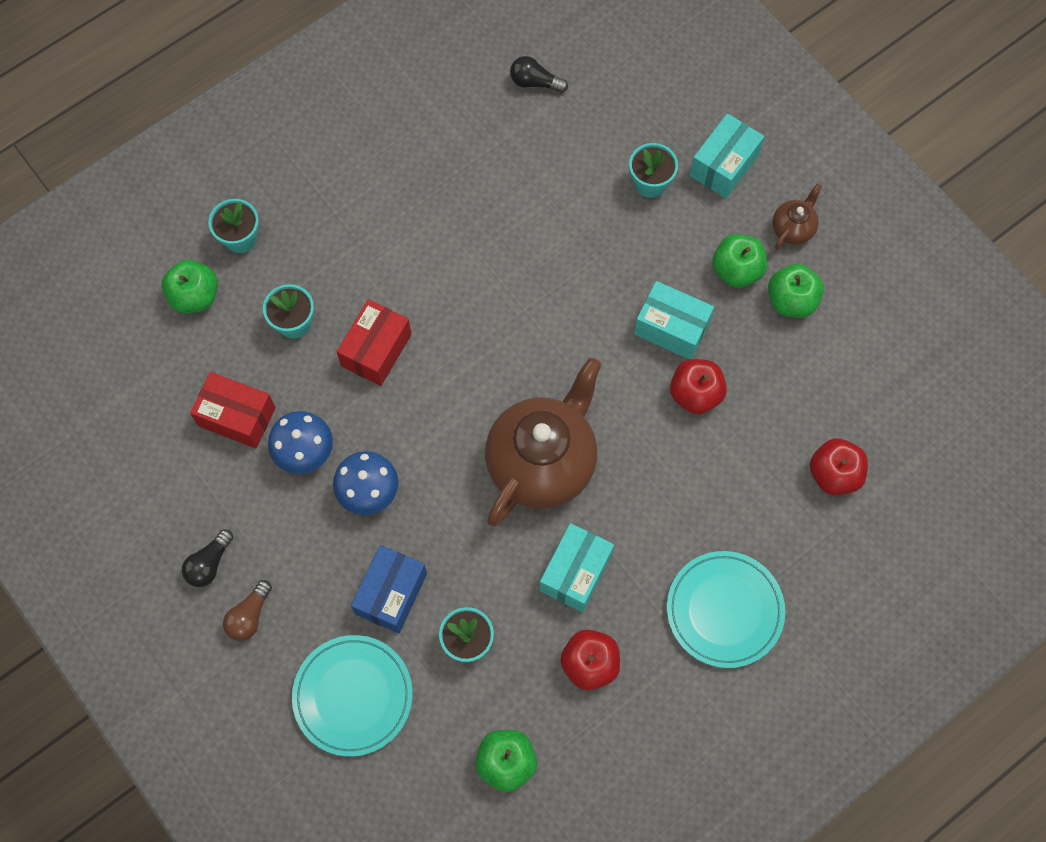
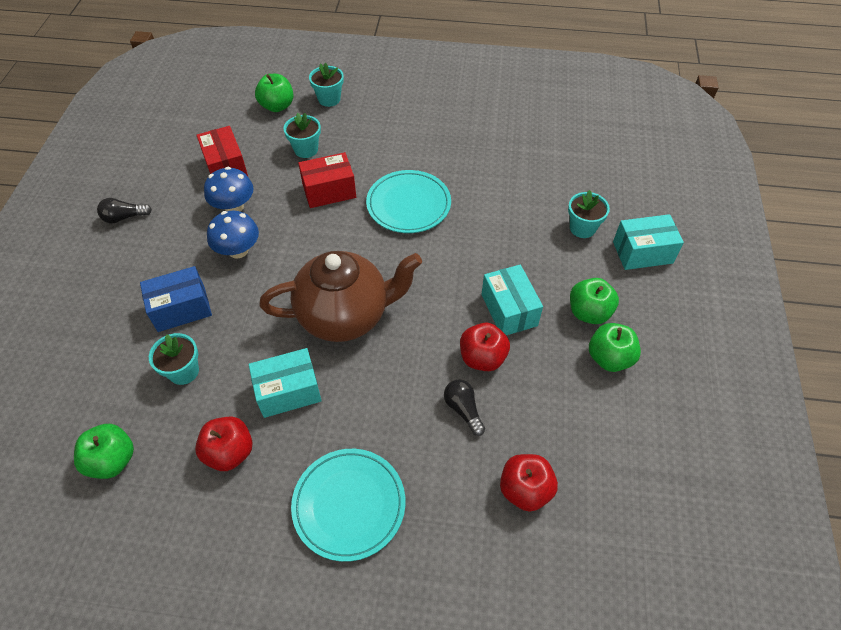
camera: 45 degrees right, 15 degrees down
brown light bulb [223,580,272,641] -> none
turquoise plate [292,635,413,757] -> turquoise plate moved to [366,170,451,233]
black light bulb [510,56,568,93] -> black light bulb moved to [444,379,485,436]
brown teapot [773,184,822,250] -> none

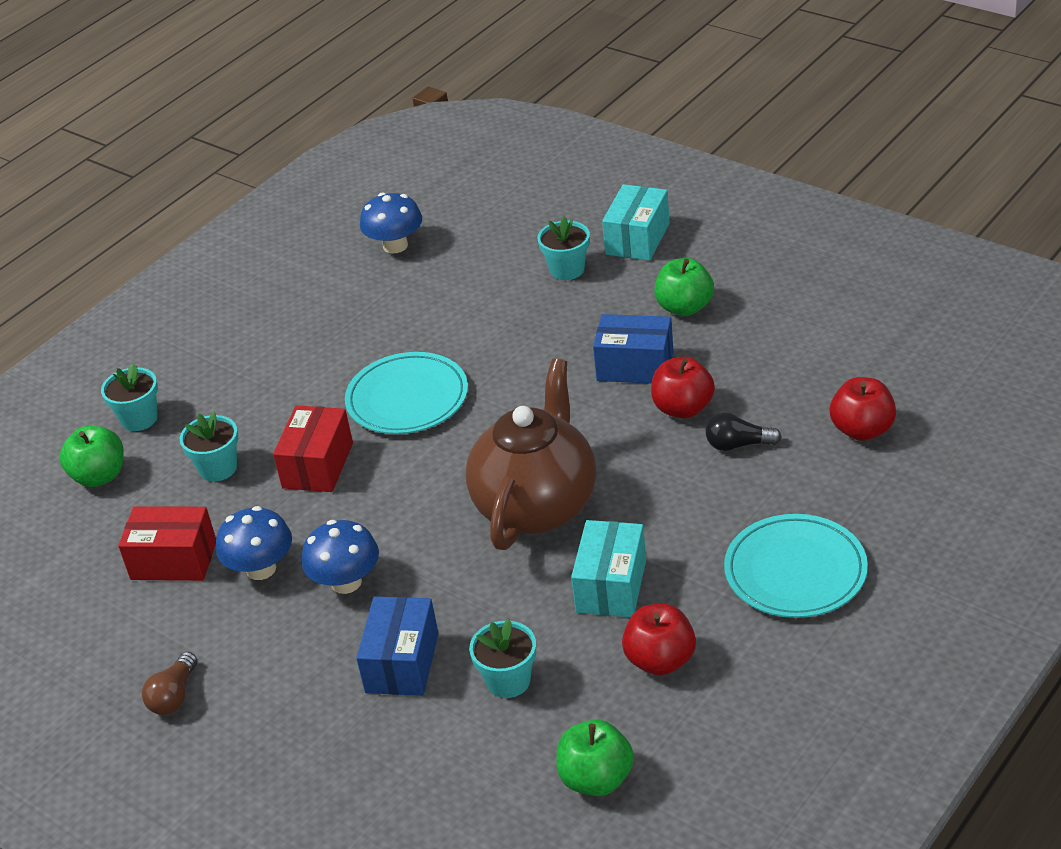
camera: 55 degrees left, 15 degrees down
black light bulb [97,198,152,223] -> brown light bulb [142,652,197,715]
turquoise box [481,265,543,335] -> blue box [593,314,674,384]
green apple [589,323,641,372] -> none
none -> blue mushroom [360,192,422,253]

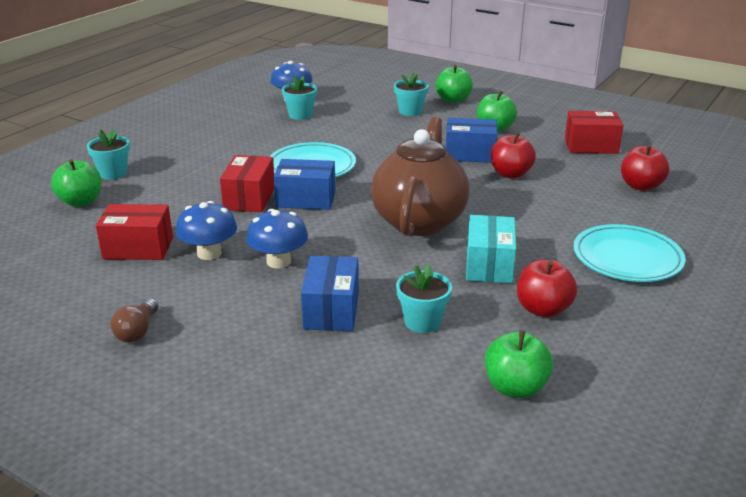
camera: 10 degrees left, 10 degrees down
turquoise flower pot [180,412,238,482] -> turquoise flower pot moved to [282,76,317,120]
turquoise box [602,184,670,261] -> green apple [436,65,473,103]
black light bulb [706,412,782,451] -> none
none -> blue box [274,159,335,210]
none -> red box [565,111,623,154]

